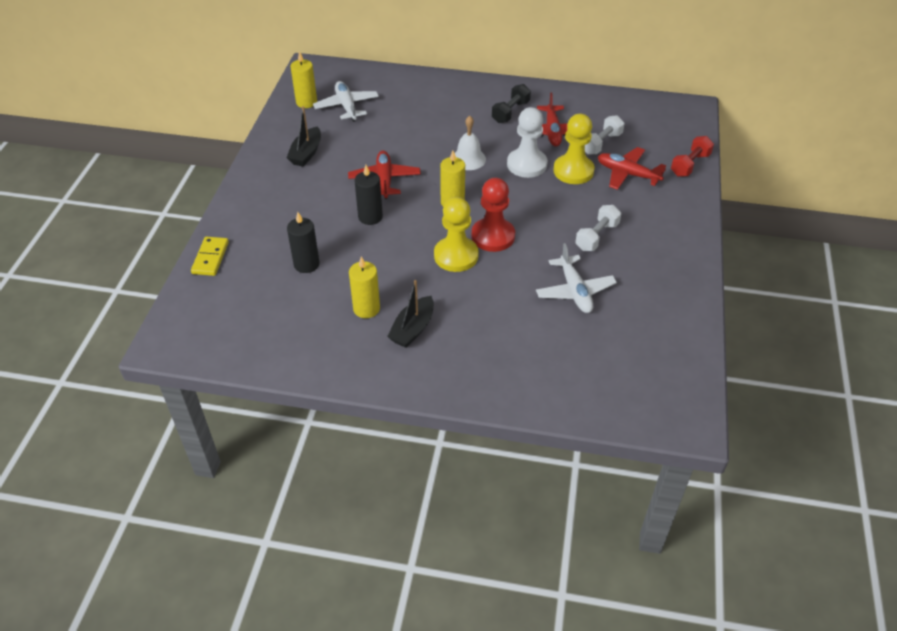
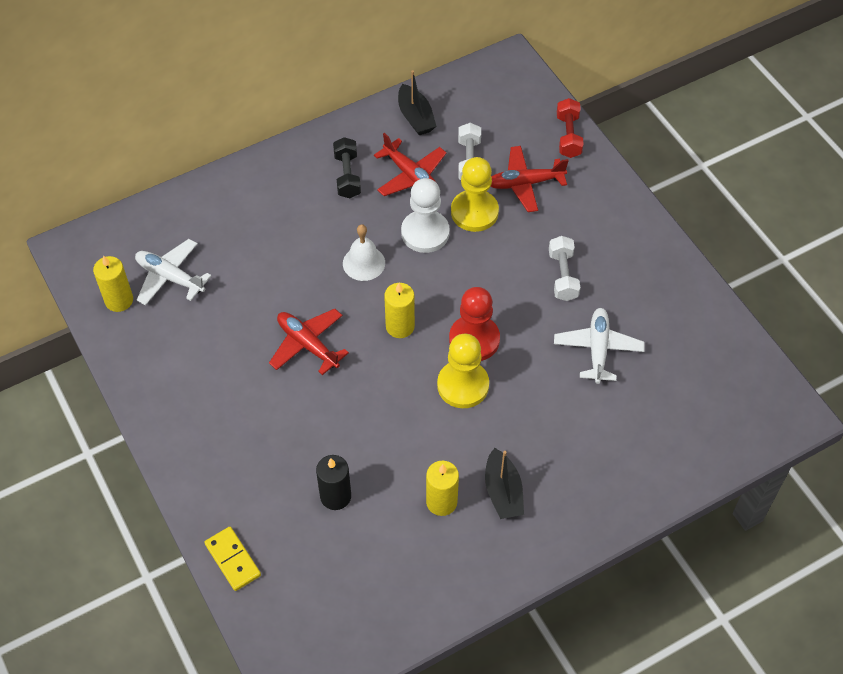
camera: 40 degrees left, 10 degrees up
black boat [286,106,321,167] -> black boat moved to [398,70,436,135]
black candle [355,165,383,225] -> none
white plane [536,243,617,313] -> white plane turned 120 degrees counterclockwise [554,308,645,384]

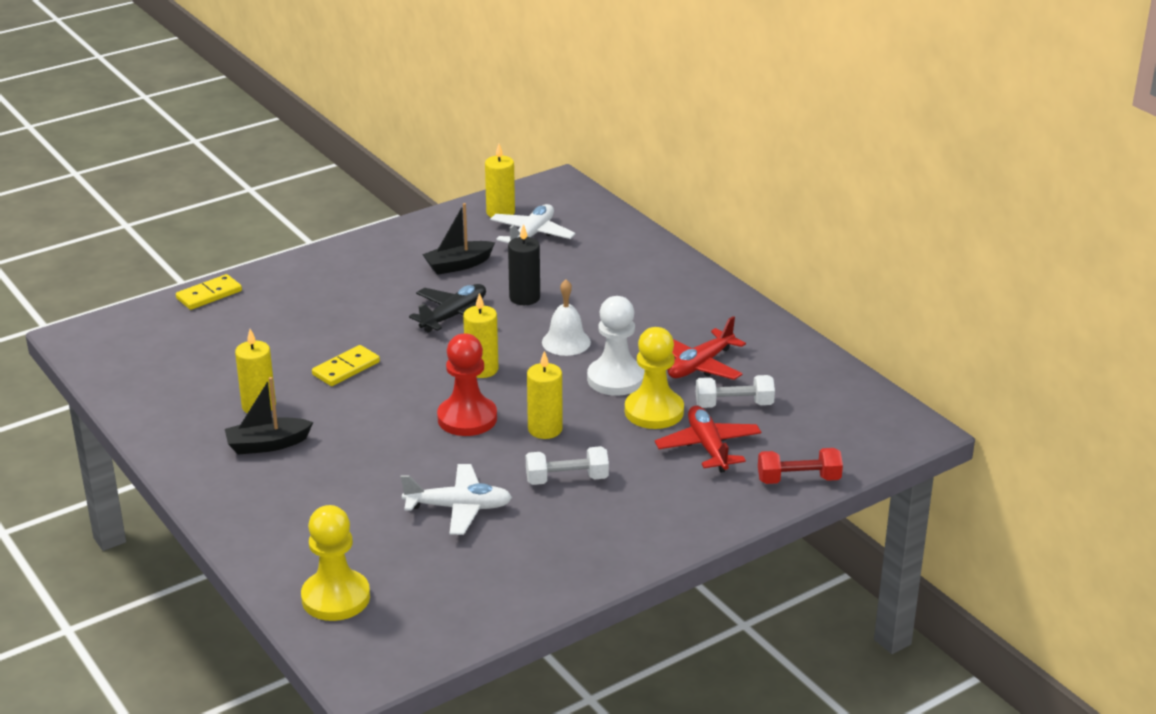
camera: 85 degrees right, 25 degrees down
red plane [269,309,349,375] -> black plane [409,284,486,333]
black candle [316,455,351,510] -> black candle moved to [508,224,540,305]
black dumbbell [333,137,361,198] -> none
black boat [398,70,436,135] -> black boat moved to [422,203,495,275]
yellow pawn [437,334,489,408] -> yellow pawn moved to [301,505,370,621]
none -> yellow domino [312,345,380,386]
none -> yellow candle [527,351,563,439]

